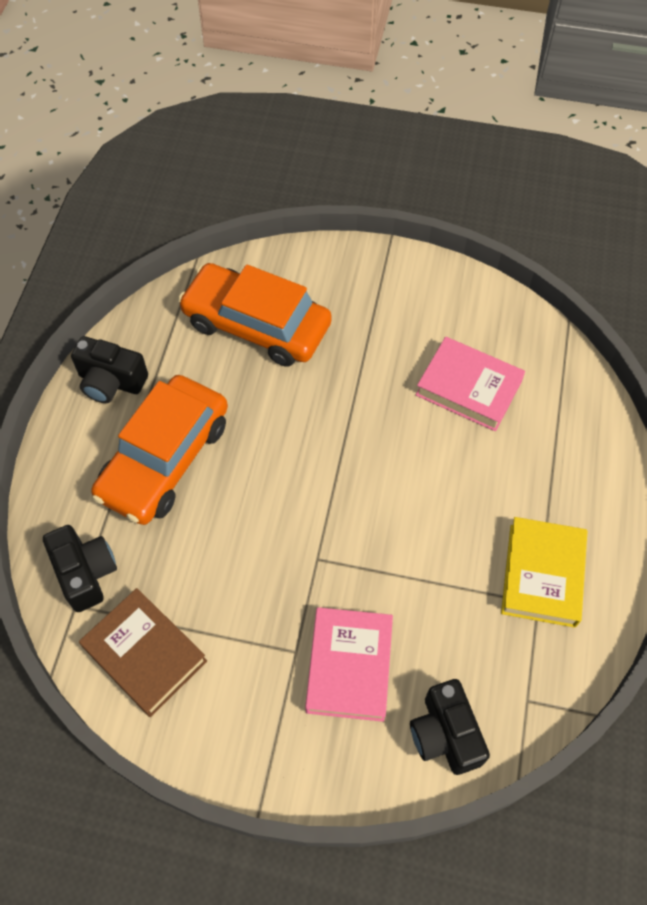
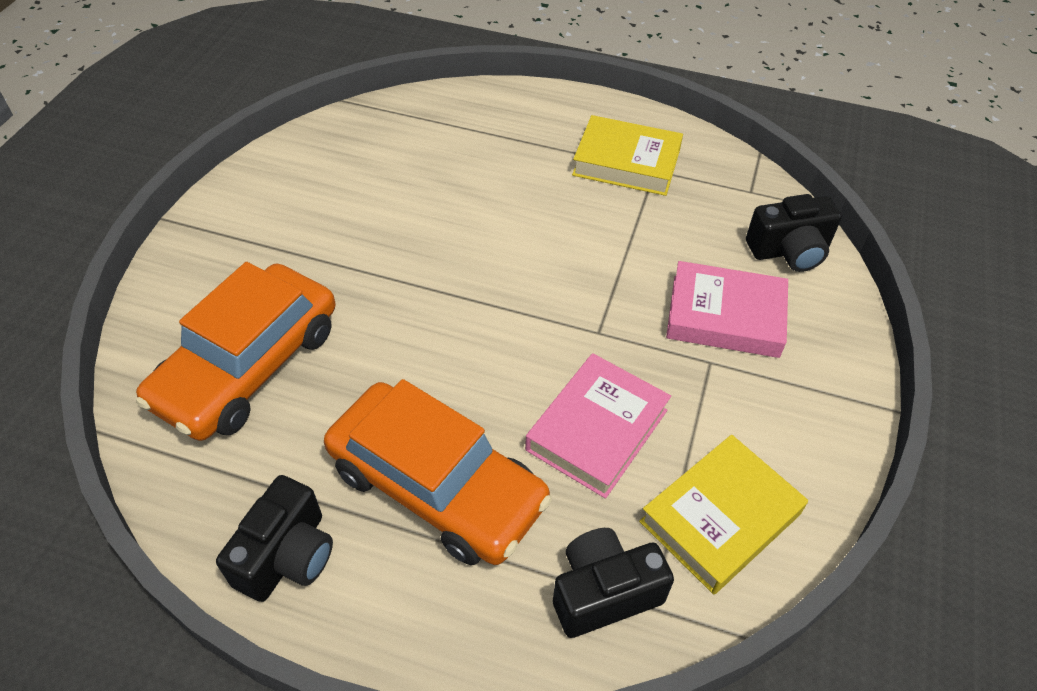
camera: 85 degrees left, 10 degrees down
brown book [79,588,207,717] -> yellow book [639,435,808,594]
pink book [416,337,525,431] -> pink book moved to [525,353,671,499]

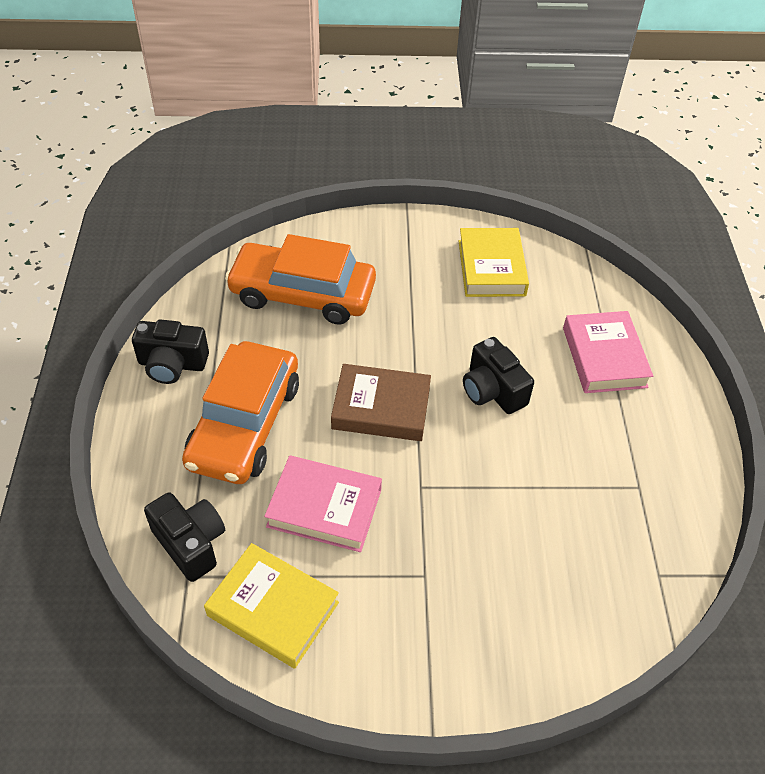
camera: 70 degrees right, 0 degrees up
yellow book [572,115,683,196] -> yellow book moved to [459,228,529,297]
pink book [666,261,788,358] -> pink book moved to [563,311,653,393]
black camera [746,194,842,272] -> black camera moved to [463,337,534,414]
none -> brown book [331,364,431,441]

